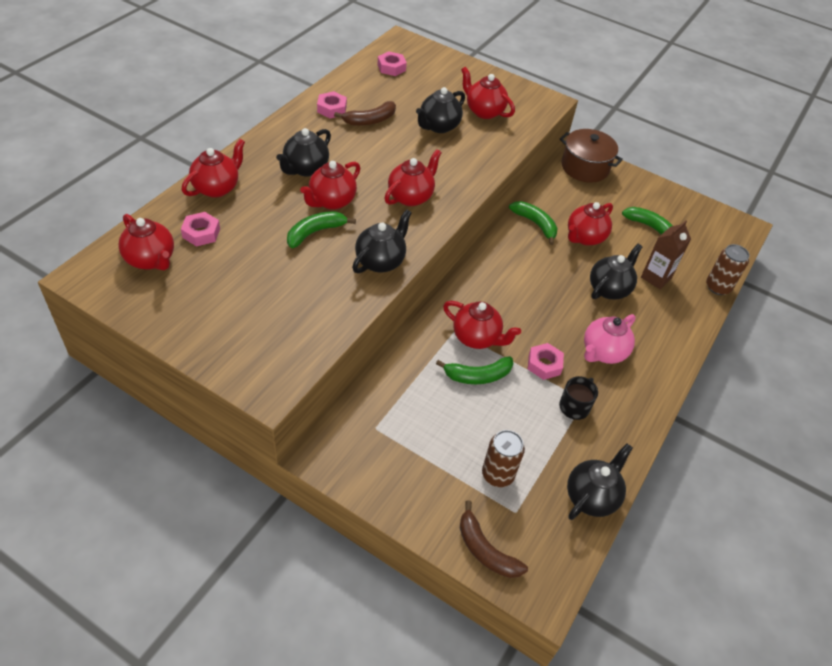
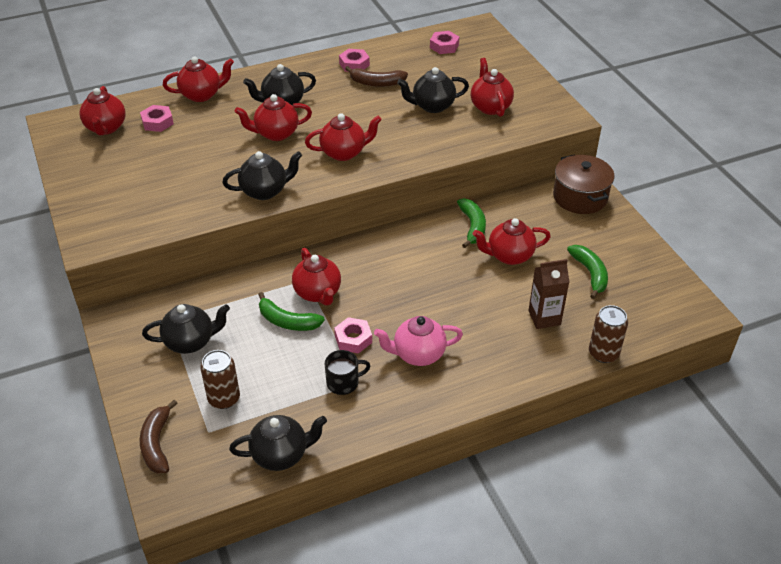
camera: 40 degrees right, 5 degrees down
green banana [287,211,356,248] -> none
black teapot [590,244,643,299] -> black teapot moved to [142,304,230,354]

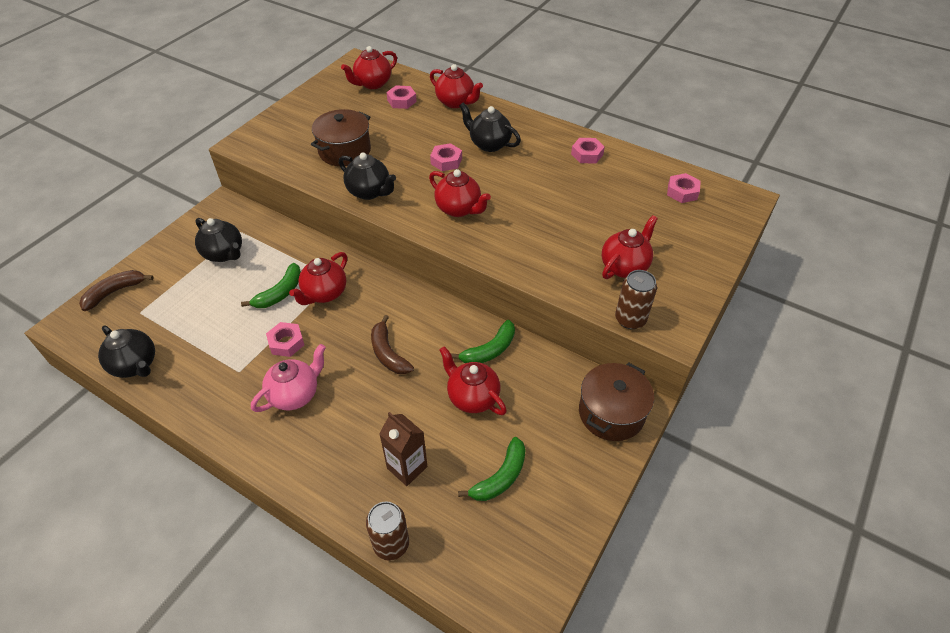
camera: 55 degrees right, 5 degrees up
brown can [200,350,240,409] -> brown can moved to [615,270,657,329]
red teapot [235,94,312,141] -> pink nut [430,143,462,171]
green banana [258,292,325,331] -> green banana turned 135 degrees counterclockwise [241,263,301,308]
black mug [325,350,370,395] -> none
brown banana [345,66,408,87] -> brown banana moved to [371,315,414,374]
pink teapot [374,316,463,366] -> pink teapot turned 90 degrees clockwise [251,344,326,412]
black teapot [397,67,469,113] -> none
none -> brown pot [311,109,371,166]

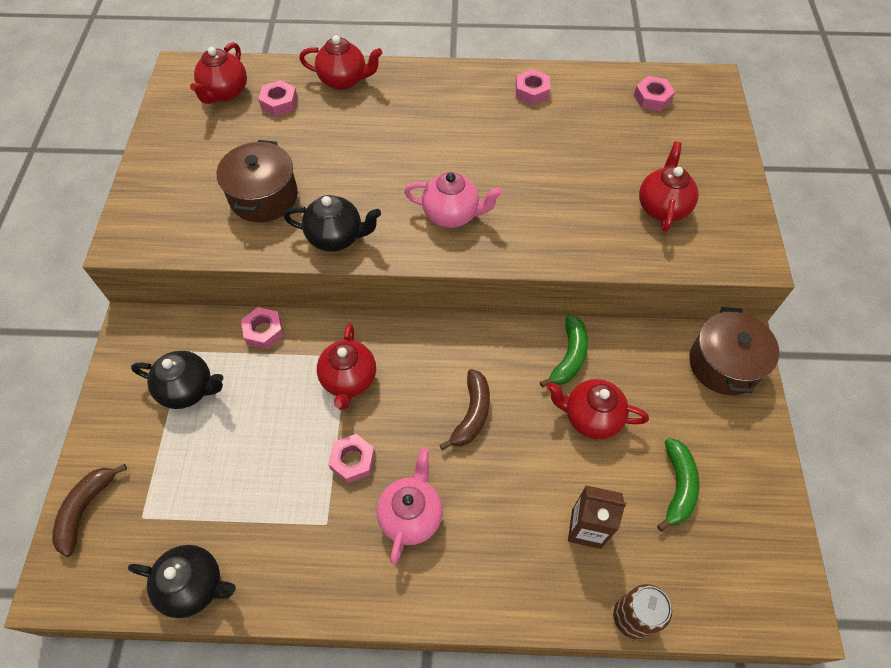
camera: 30 degrees left, 10 degrees up
green banana [241,263,301,308] -> none
brown banana [371,315,414,374] -> brown banana turned 105 degrees counterclockwise [440,369,490,450]
red teapot [429,169,491,217] -> pink teapot [404,172,503,228]
pink nut [430,143,462,171] -> pink nut moved to [241,307,284,349]
black teapot [459,103,521,152] -> none
brown can [615,270,657,329] -> none

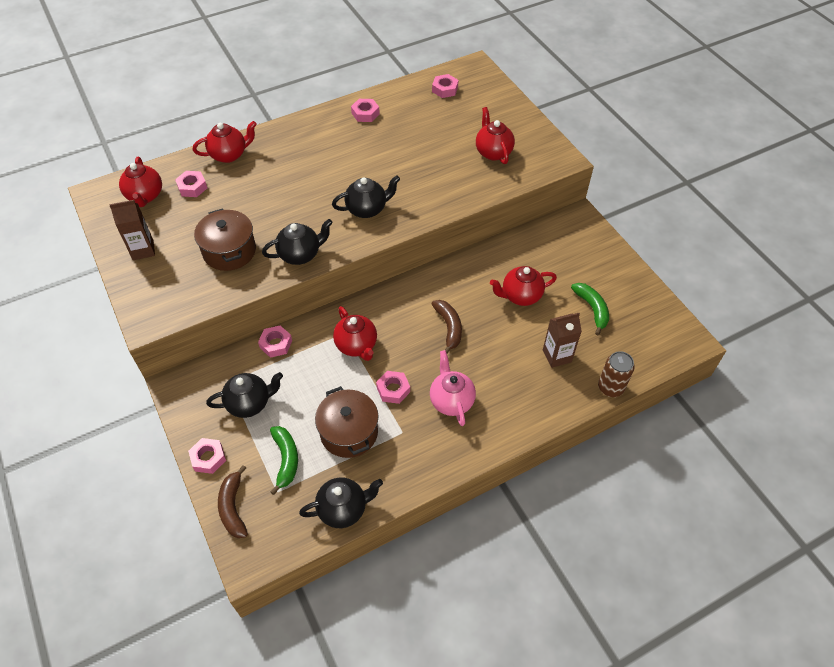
camera: 30 degrees left, 5 degrees down
pink teapot [404,172,503,228] -> black teapot [332,176,400,218]
green banana [540,315,588,387] -> green banana moved to [270,426,298,495]
brown pot [689,307,779,395] -> brown pot moved to [315,386,379,458]
none -> brown carton [109,200,155,260]
none -> pink nut [188,438,226,474]

